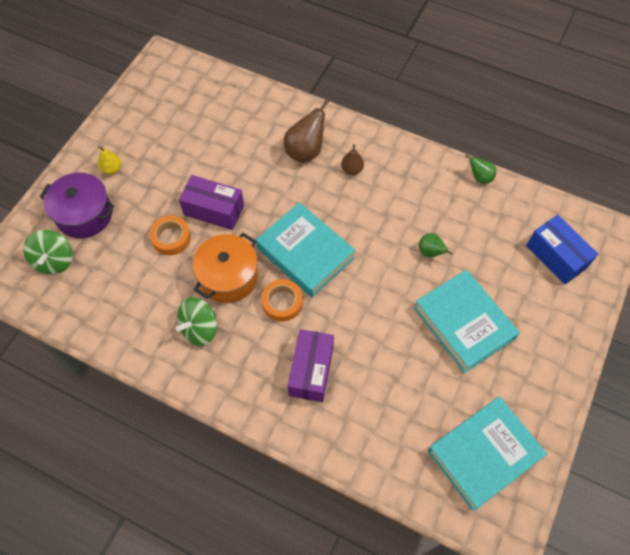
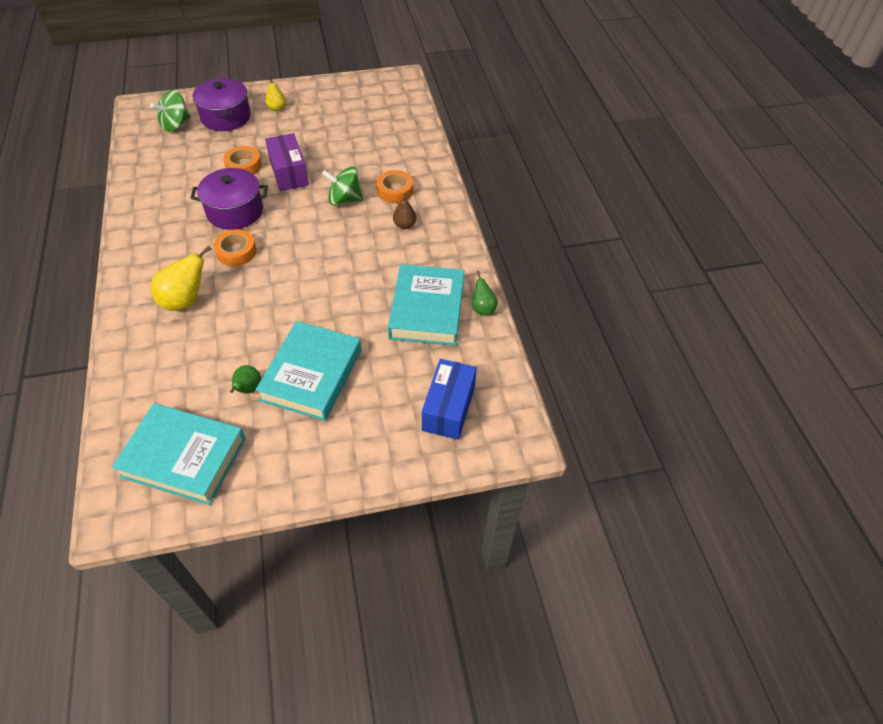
camera: 50 degrees right, 10 degrees down
green spinning top [176,297,217,346] -> green spinning top moved to [322,166,363,206]
orange pot [192,233,258,303] -> purple pot [191,168,268,230]
turquoise book [256,202,356,297] -> turquoise book moved to [388,264,464,346]
brown pear [284,98,330,163] -> orange tape [376,170,413,203]
purple box [288,329,334,402] -> yellow pear [151,246,211,311]
green pear [419,233,452,257] -> green pear moved to [230,365,261,393]

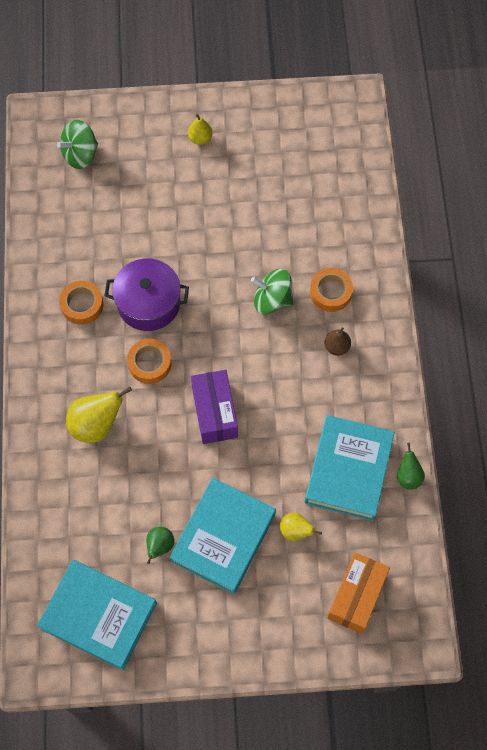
camera: 10 degrees right, 15 degrees up
purple pot [193,78,251,131] -> none
orange tape [223,146,262,174] -> orange tape moved to [59,281,103,325]
purple box [265,133,309,191] -> purple box moved to [191,370,238,444]
blue box [422,359,477,440] -> orange box [327,552,390,634]
none -> yellow pear [280,512,322,541]

